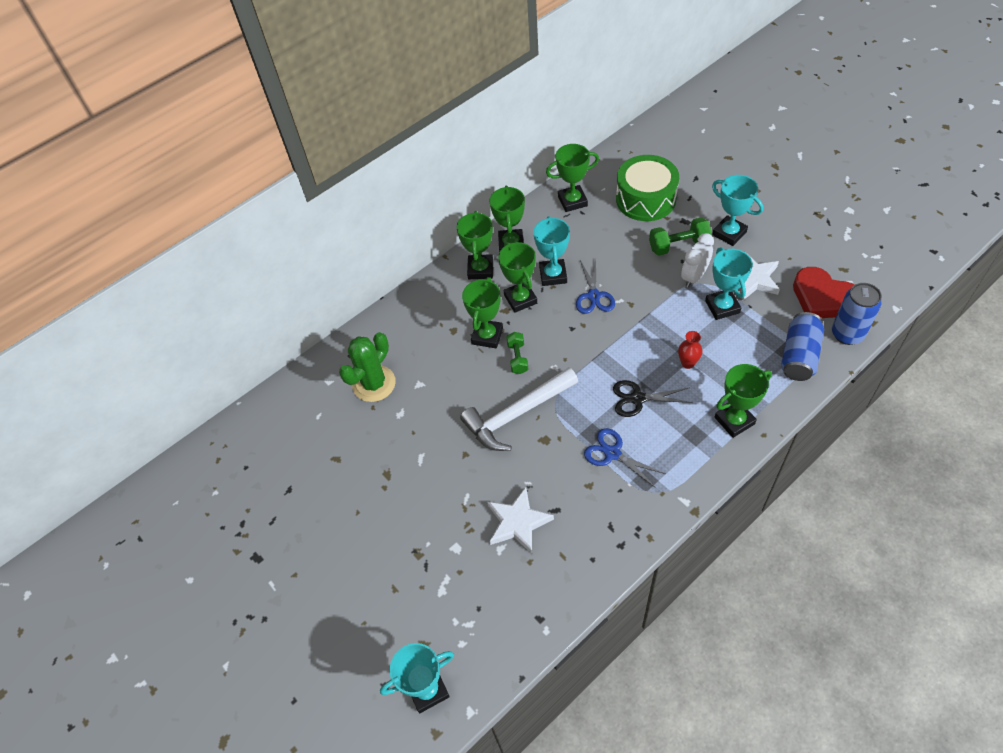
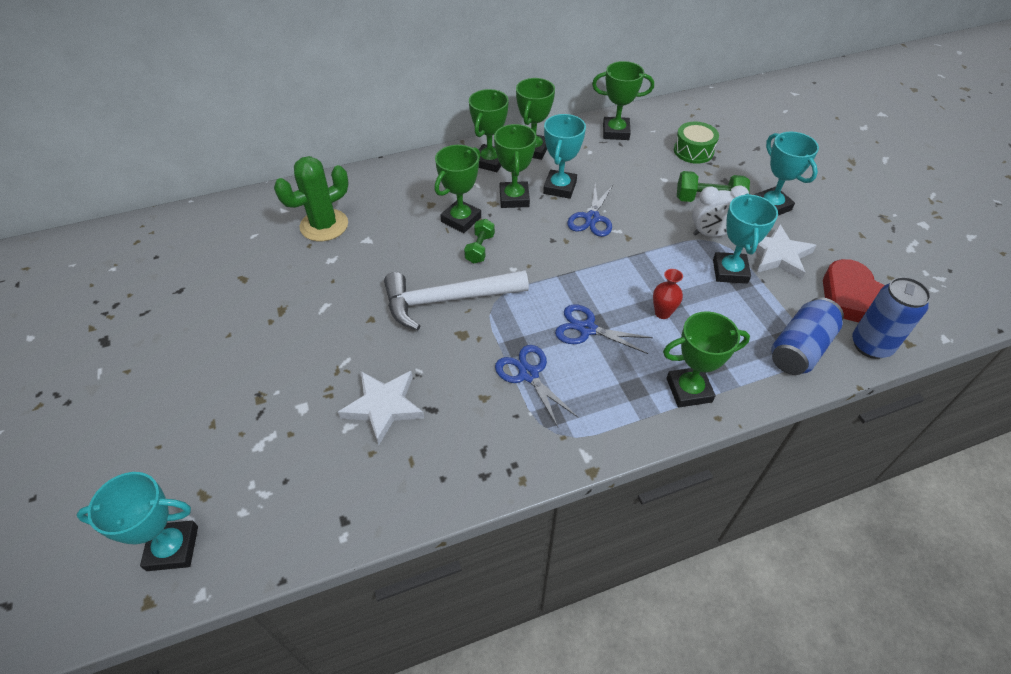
camera: 15 degrees right, 5 degrees down
black scissors [613,380,693,417] -> blue scissors [555,304,653,354]
green drum [616,155,679,221] -> green drum [674,122,719,164], size x0.60
white clock [681,233,714,288] -> white clock turned 150 degrees counterclockwise [692,185,749,237]

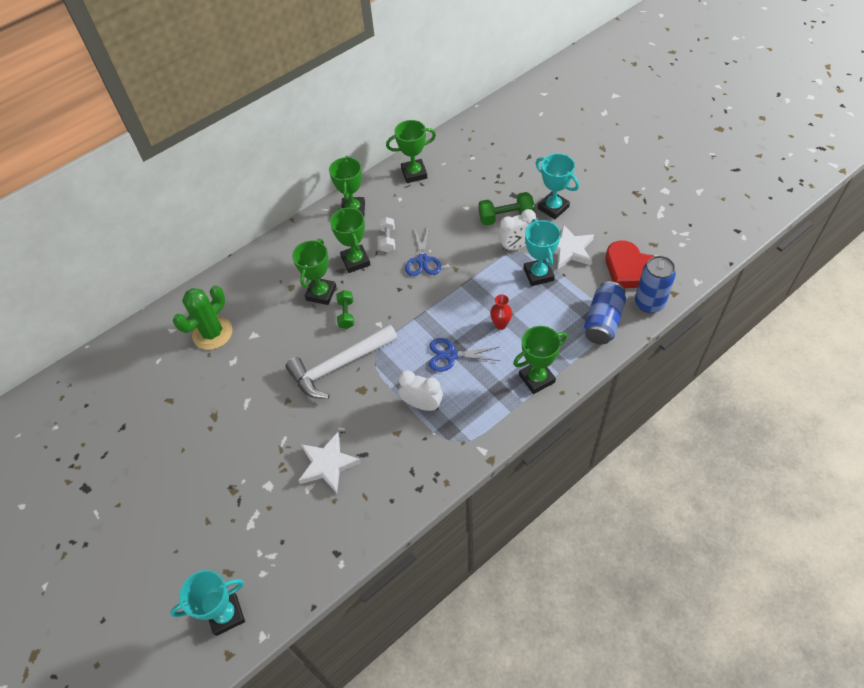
camera: 15 degrees left, 5 degrees up
green trophy [469,89,509,172] -> none
blue scissors [495,345,578,427] -> white clock [399,371,443,411]
turquoise trophy [543,114,586,199] -> white dumbbell [379,217,395,253]
green drum [674,122,719,164] -> none

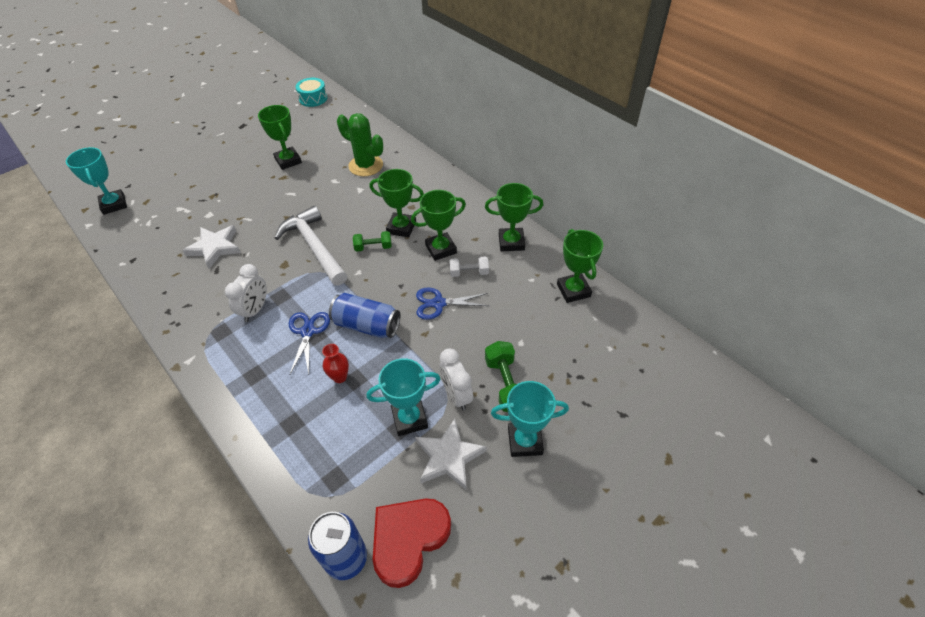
camera: 85 degrees right, 5 degrees down
green trophy [513,326,567,394] -> green trophy moved to [258,105,302,170]
turquoise trophy [536,153,579,219] -> turquoise trophy turned 45 degrees clockwise [491,381,569,457]
blue can [583,281,626,344] -> blue can moved to [329,293,400,338]
none -> turquoise drum [296,78,328,107]

